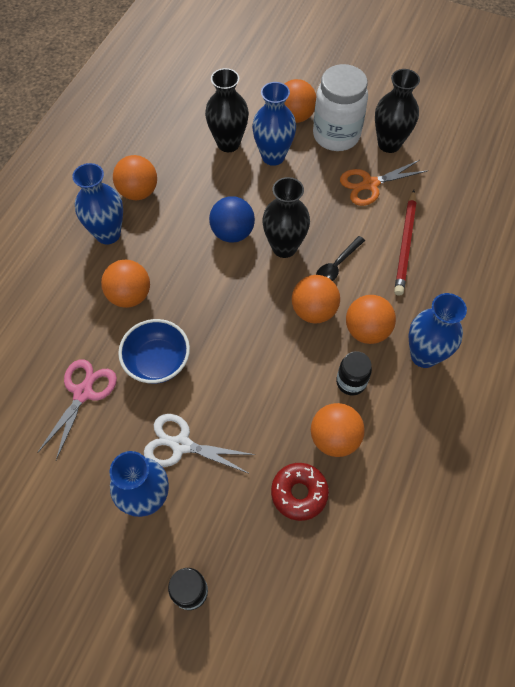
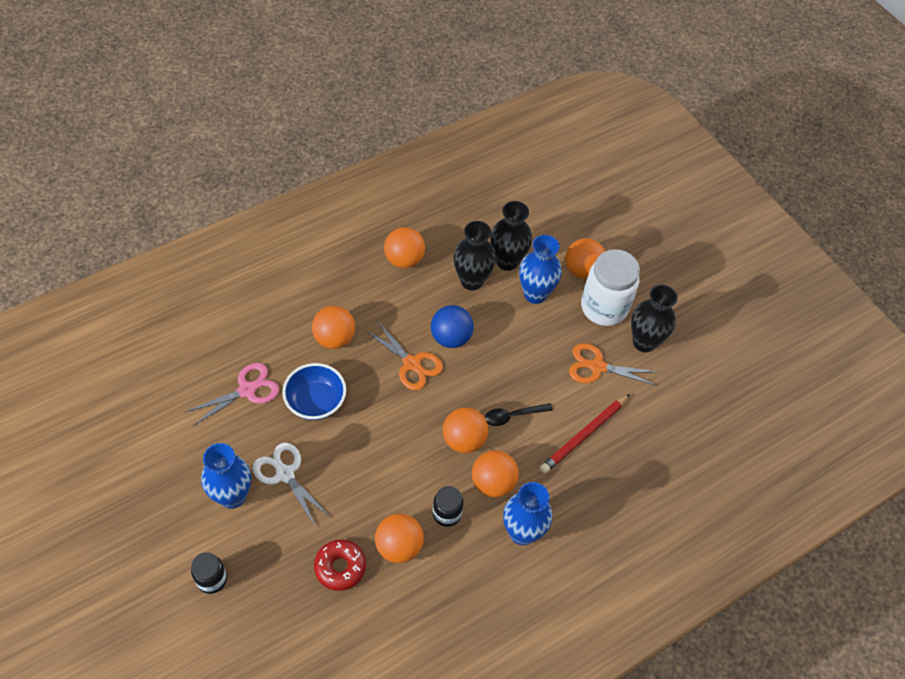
camera: 30 degrees right, 5 degrees down
blue vase [72,163,123,244] -> none
black vase [262,177,310,258] -> black vase moved to [453,221,496,290]
none -> orange scissors [365,320,443,390]

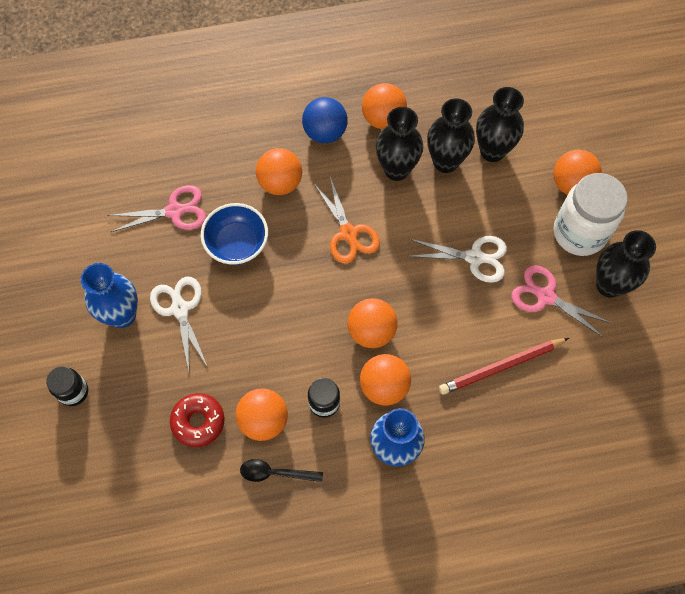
camera: 25 degrees right, 10 degrees up
blue ball [431,305,474,348] -> blue ball moved to [302,97,348,143]
black spoon [484,403,553,426] -> black spoon moved to [240,459,323,482]
blue vase [519,235,562,304] -> none
orange scissors [569,343,658,386] -> pink scissors [511,265,613,338]
none -> black vase [376,107,423,181]
none -> white scissors [407,236,507,283]

